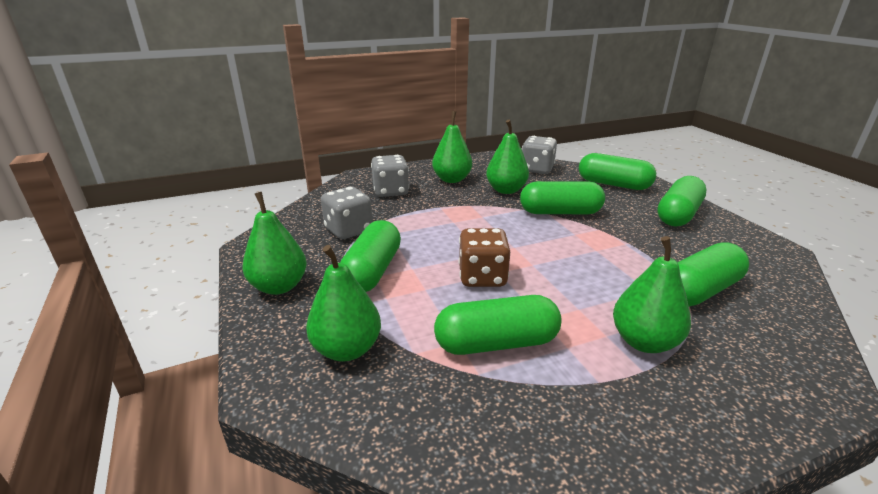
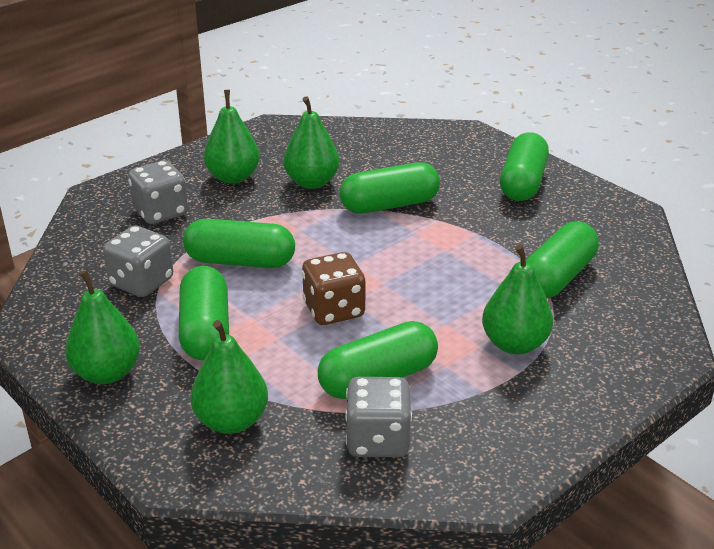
camera: 20 degrees left, 5 degrees up
grey dice [522,136,557,174] -> grey dice moved to [345,377,412,457]
green capsule [579,153,656,190] -> green capsule moved to [183,219,295,268]

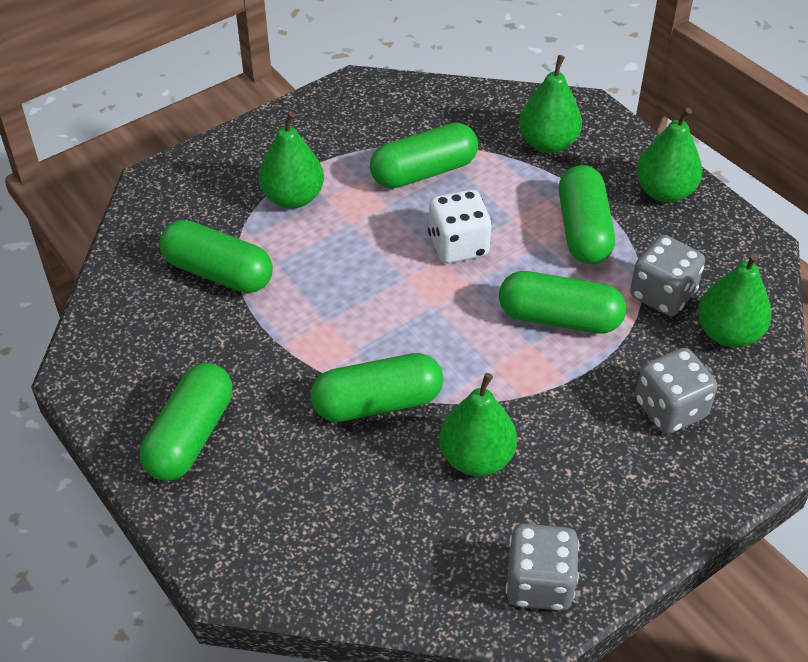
camera: 175 degrees left, 15 degrees up
green pear [204,90,260,184] -> green pear moved to [698,253,772,347]
brown dice [302,252,366,325] -> white dice [428,190,492,264]
grey dice [345,377,412,457] -> grey dice moved to [506,524,579,611]
green capsule [526,221,599,298] -> green capsule turned 75 degrees clockwise [159,220,273,293]

